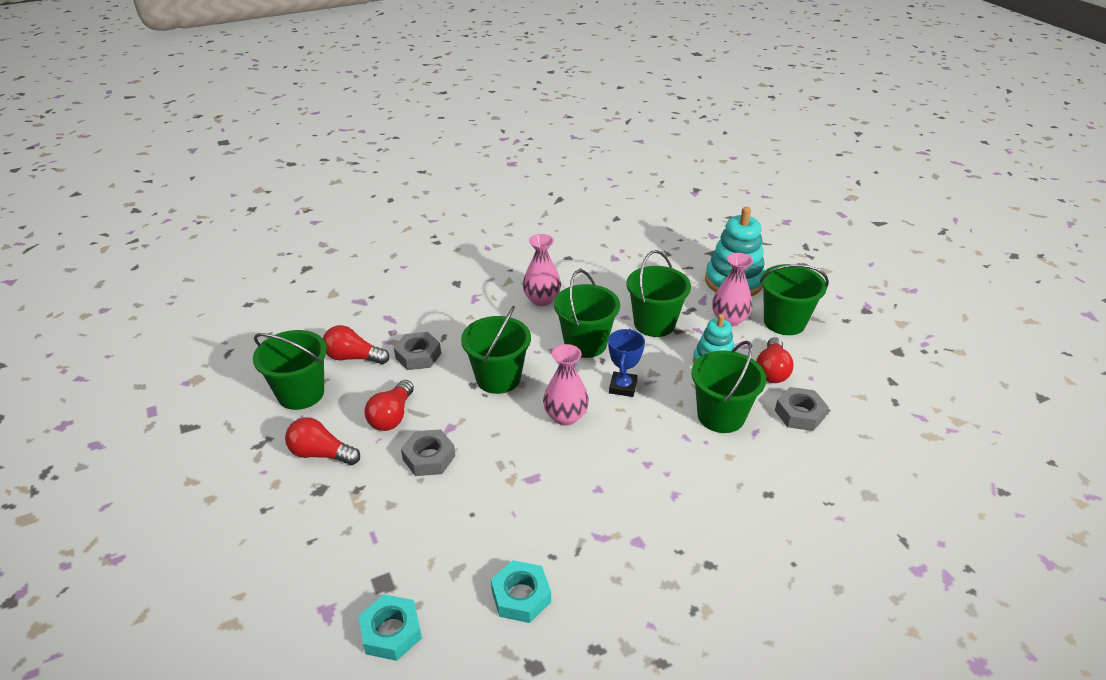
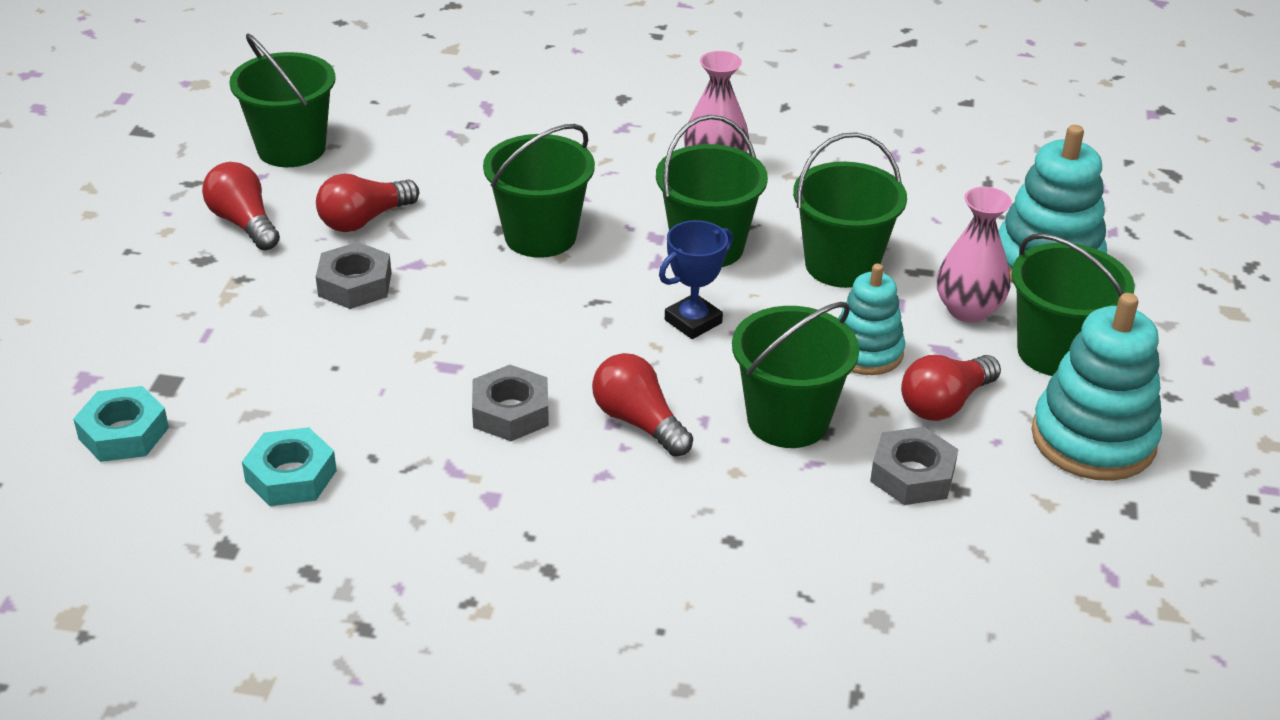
camera: 35 degrees right, 0 degrees up
red light bulb [323,325,389,365] -> red light bulb moved to [592,353,693,457]
grey nut [394,332,441,370] -> grey nut moved to [472,365,549,441]
pink vase [543,344,589,425] -> none
none -> turquoise stacking toy [1031,293,1162,481]

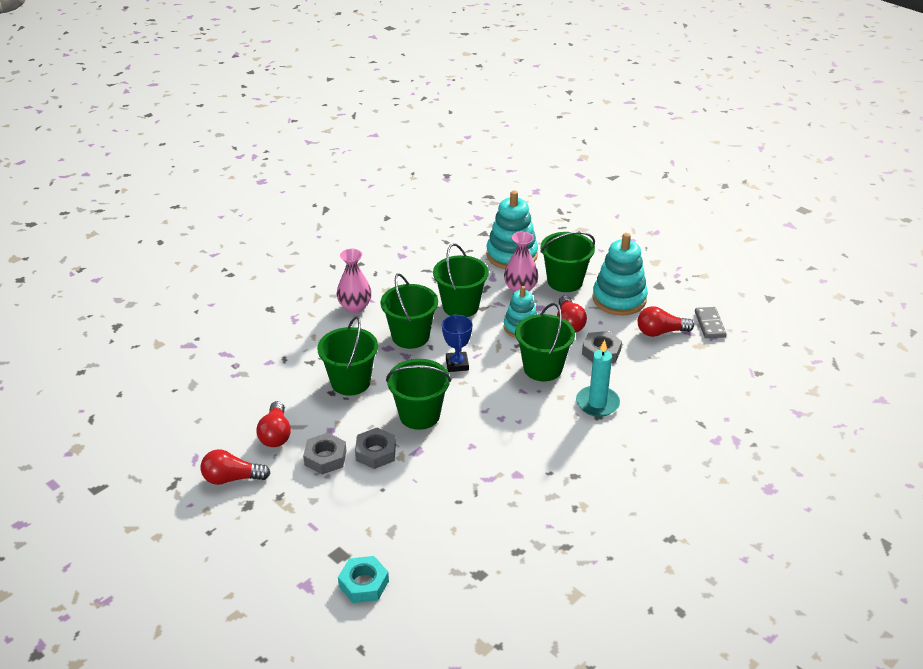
camera: 55 degrees left, 0 degrees up
green bucket [229,34,336,167] -> green bucket moved to [386,359,451,430]
turquoise nut [242,427,337,506] -> none
grey nut [472,365,549,441] -> grey nut moved to [355,428,396,469]
red light bulb [592,353,693,457] -> red light bulb moved to [638,306,694,337]
none -> turquoise candle [576,340,620,417]
none -> grey domino [695,307,727,338]

